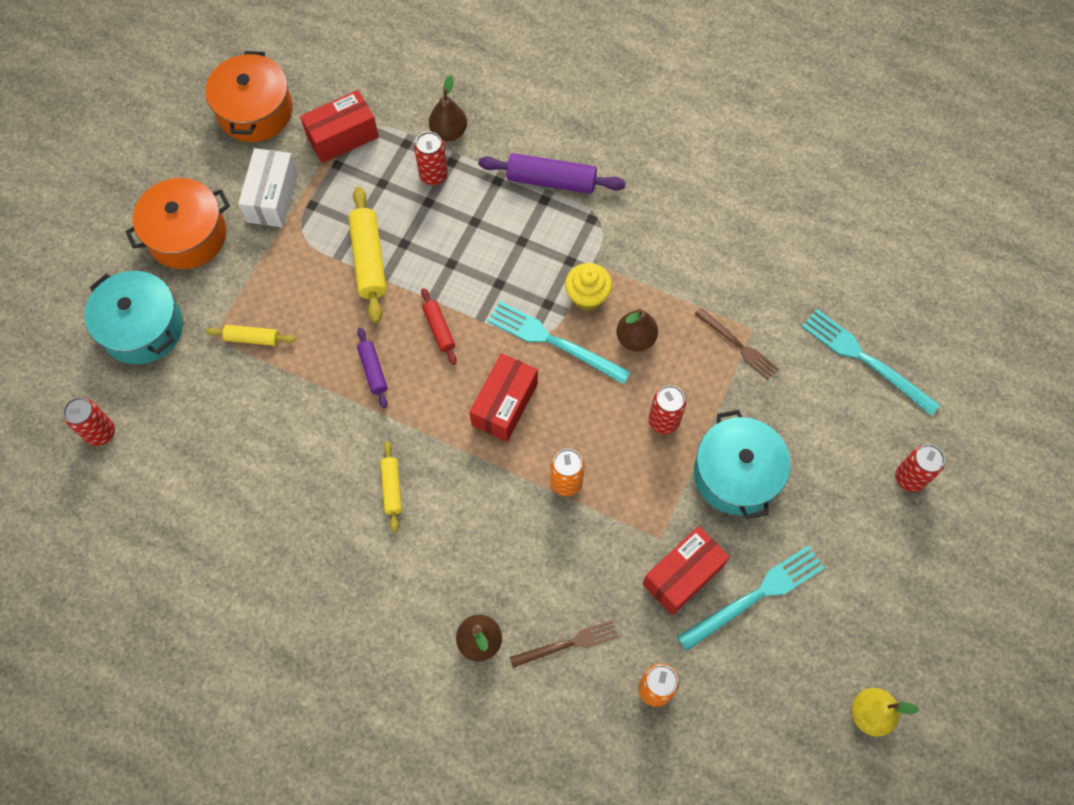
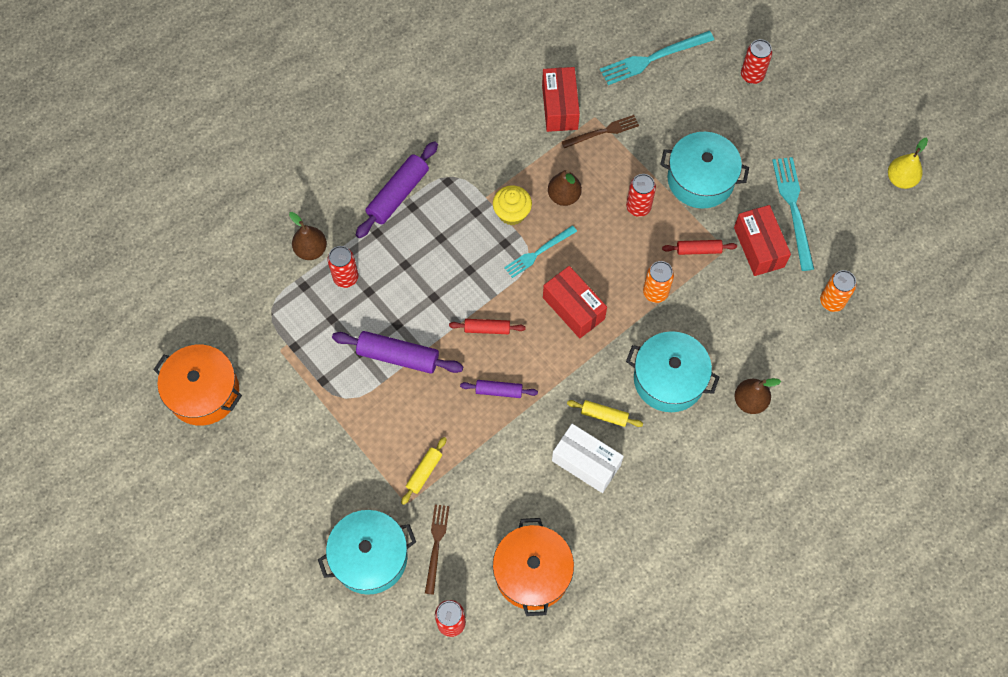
camera: 65 degrees left, 0 degrees up
orange pot [125,178,230,269] -> orange pot moved to [493,518,574,616]
white box [238,148,298,227] -> white box moved to [552,424,624,493]
red box [300,90,379,163] -> red box moved to [542,67,580,132]
yellow rolling pin [348,186,387,323] -> purple rolling pin [332,331,463,374]
turquoise fork [487,301,631,384] -> turquoise fork [504,225,577,278], size x0.65
brown fork [510,620,618,668] -> brown fork moved to [425,505,450,595]
none -> turquoise pot [626,331,720,412]
none -> red rolling pin [662,240,737,255]

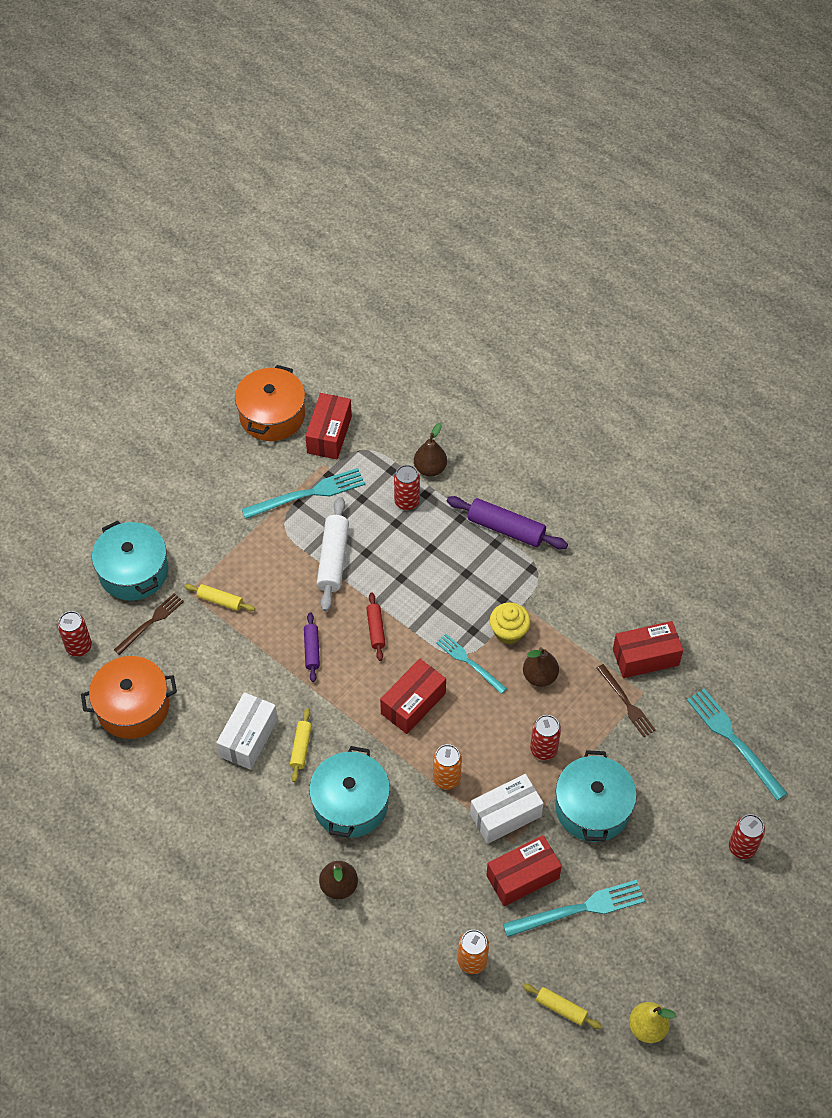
camera: 80 degrees right, 10 degrees down
purple rolling pin [332,331,463,374] -> white rolling pin [317,497,349,612]
brown fork [425,505,450,595] -> brown fork turned 45 degrees counterclockwise [114,593,184,655]
red rolling pin [662,240,737,255] -> white box [470,774,544,844]
none -> turquoise fork [242,468,365,519]
none -> red box [305,393,352,459]
none -> yellow rolling pin [522,983,602,1029]

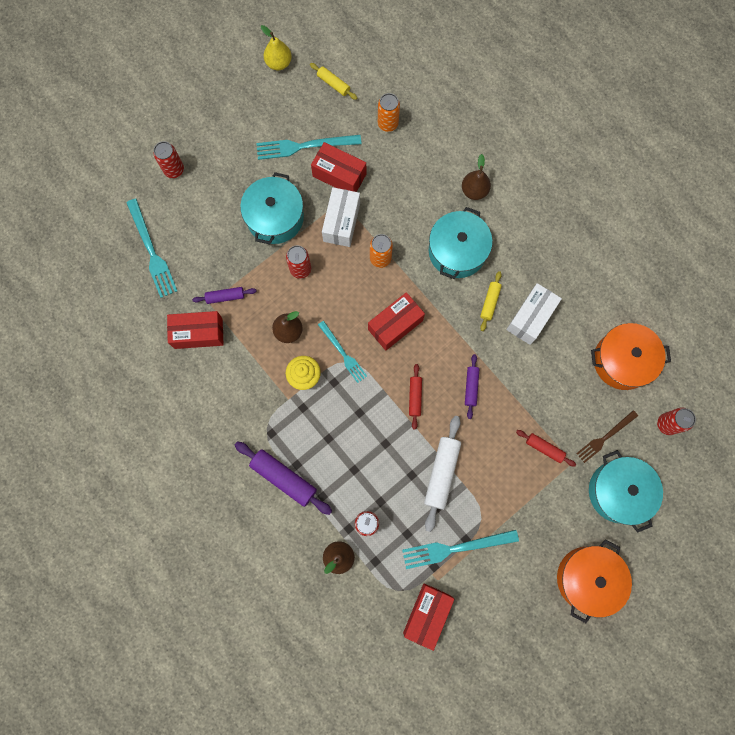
camera: 170 degrees left, 20 degrees up
yellow rolling pin [184,584,255,611] -> red rolling pin [516,430,576,467]
orange pot [235,365,305,441] -> orange pot moved to [557,539,632,623]
white box [470,774,544,844] -> white box turned 60 degrees counterclockwise [322,187,360,247]
red box [486,835,562,906] -> red box turned 45 degrees clockwise [311,142,366,192]
brown fork [597,664,656,737] -> purple rolling pin [192,287,257,304]

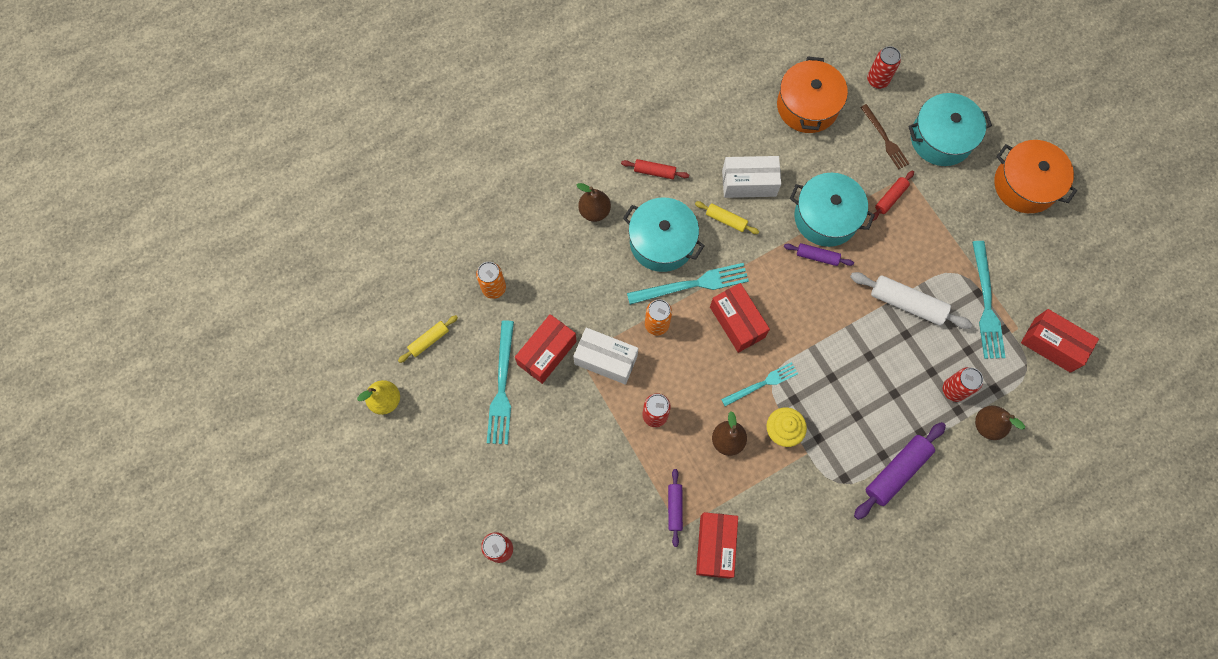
camera: 80 degrees left, 5 degrees down
turquoise fork [126,199,177,298] -> turquoise fork moved to [627,263,749,305]
turquoise pot [240,172,304,244] -> turquoise pot moved to [790,173,875,247]
red rolling pin [409,364,422,429] -> red rolling pin moved to [621,159,689,179]
white box [506,283,562,345] -> white box turned 45 degrees counterclockwise [722,156,781,198]

